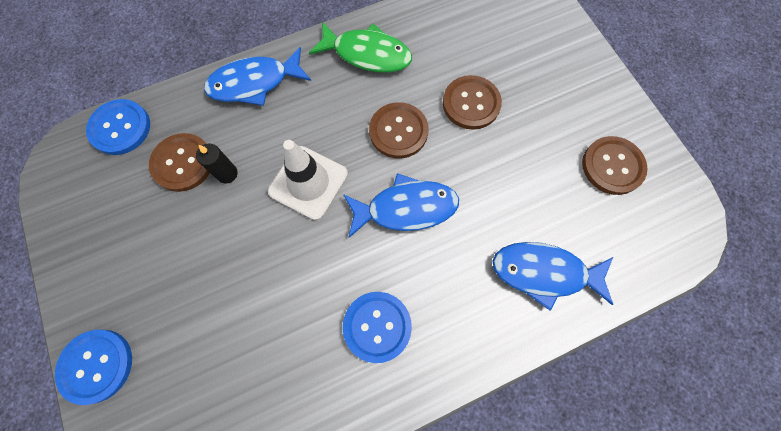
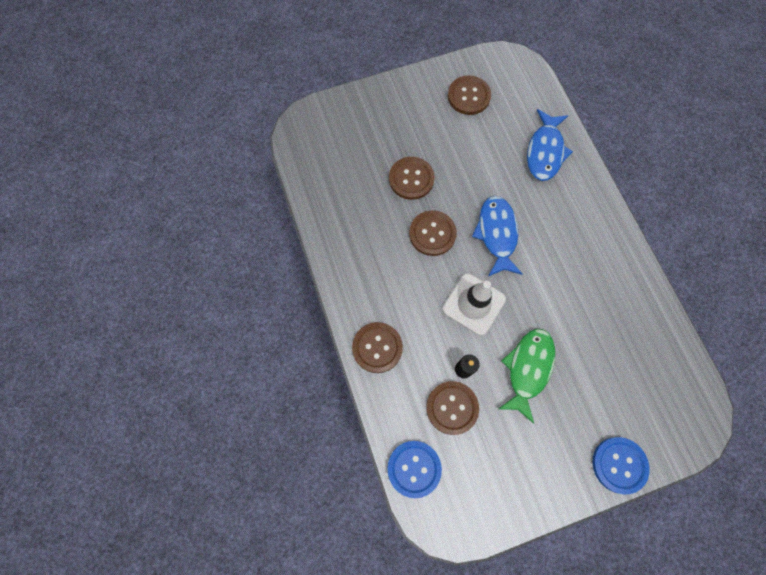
camera: 85 degrees left, 0 degrees up
blue fish [204,47,311,106] -> brown button [352,322,403,373]
green fish [309,22,412,73] -> green fish moved to [499,329,555,424]
blue button [343,292,412,363] -> none

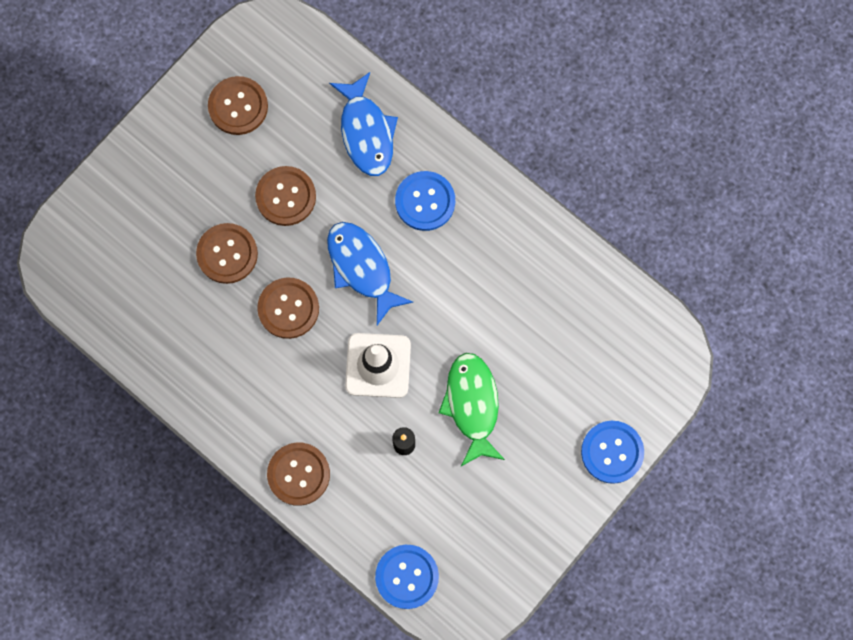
camera: 30 degrees left, 5 degrees up
brown button [426,381,479,435] -> brown button moved to [255,166,316,226]
none -> blue button [395,171,455,231]

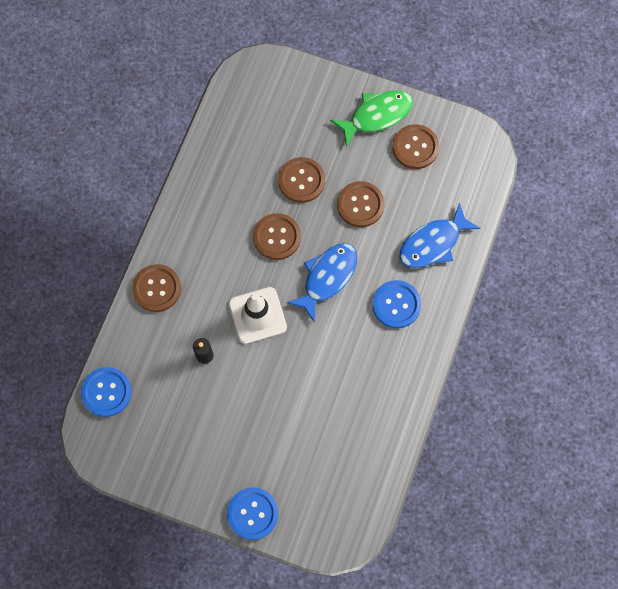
camera: 70 degrees right, 5 degrees down
green fish [438,353,505,466] -> green fish moved to [330,91,413,147]

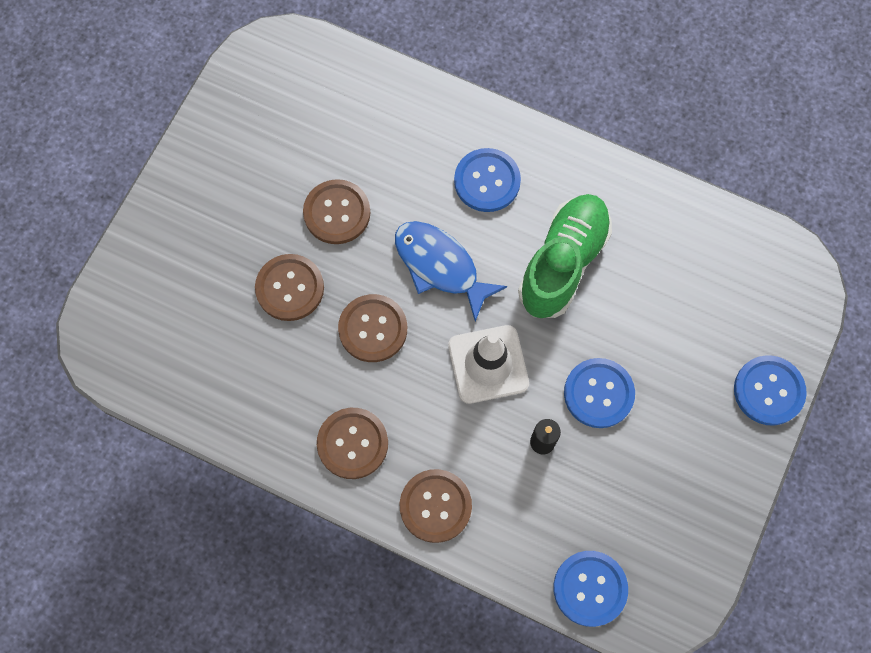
camera: 85 degrees left, 0 degrees up
green fish [330,91,413,147] -> none
brown button [392,124,439,169] -> brown button moved to [317,408,388,479]
blue fish [399,203,480,268] -> none
none -> green shoe [518,194,612,318]
none -> blue button [564,358,635,428]

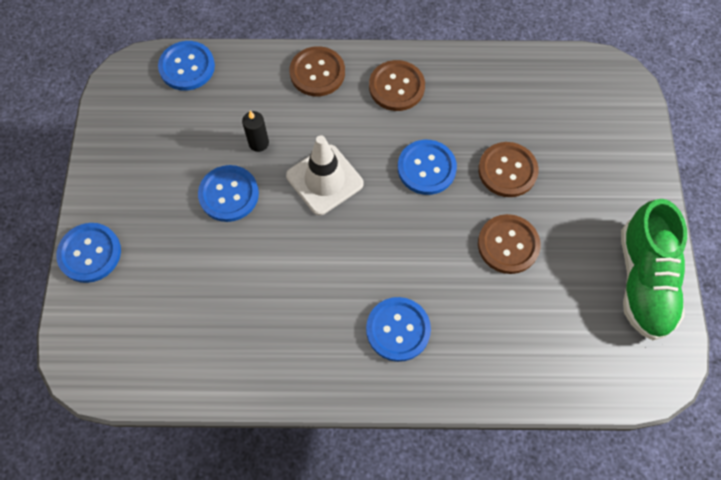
camera: 155 degrees right, 5 degrees down
brown button [338,294,407,362] -> blue button [398,140,457,195]
blue fish [395,221,507,322] -> none
green shoe [518,194,612,318] -> green shoe moved to [621,199,687,340]

